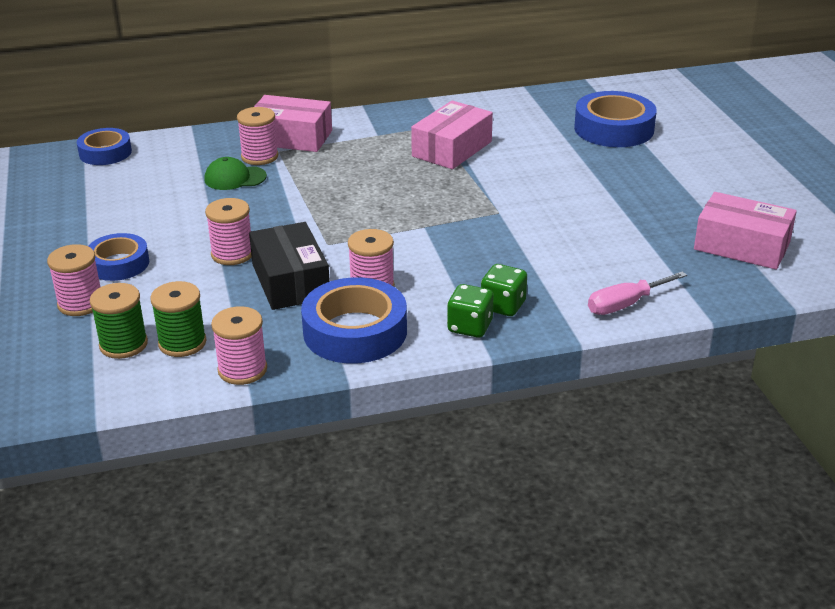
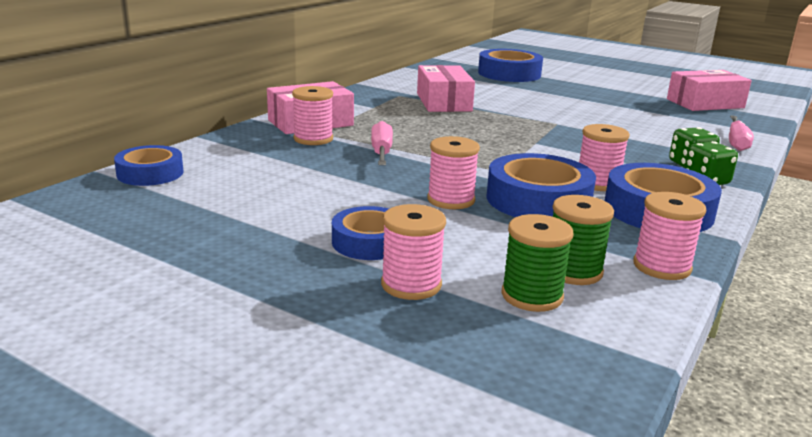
camera: 45 degrees left, 10 degrees down
green cap [204,157,267,190] -> none
black box [249,222,330,310] -> blue tape [487,153,596,217]
none -> pink screwdriver [371,121,393,165]

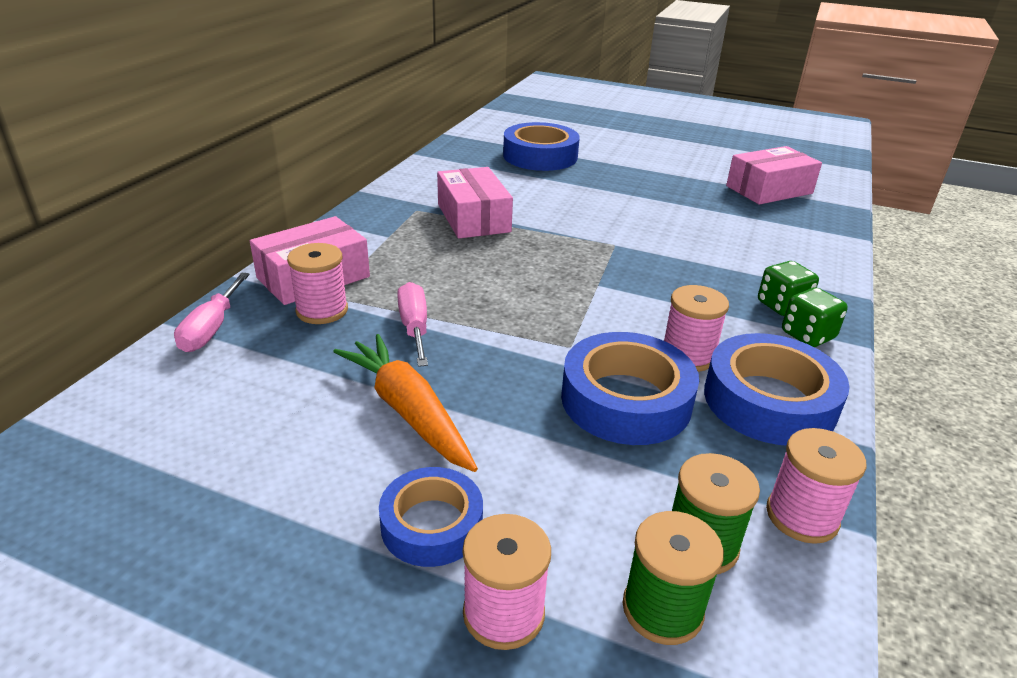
camera: 10 degrees left, 10 degrees up
blue tape [114,145,184,186] -> none
pink spool [427,136,480,209] -> none
pink screwdriver [729,115,754,151] -> pink screwdriver moved to [174,273,250,352]
none -> orange carrot [333,334,478,472]

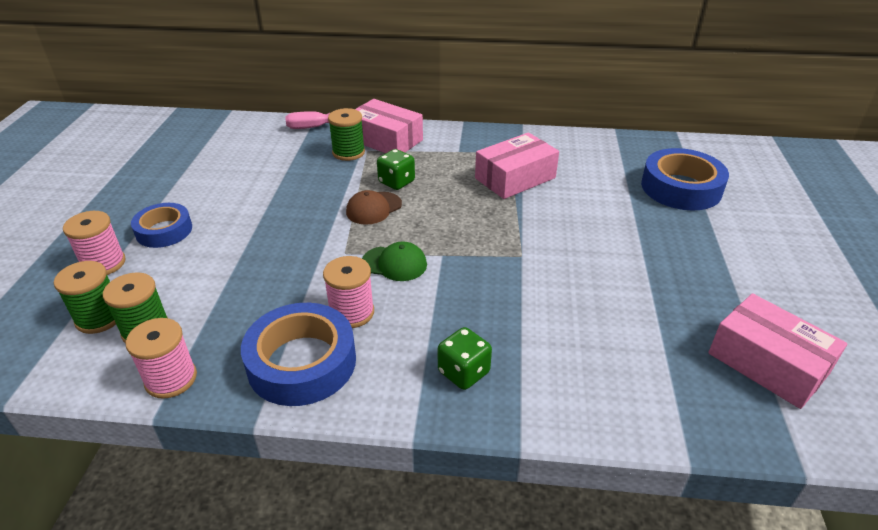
camera: 75 degrees right, 5 degrees up
pink spool [287,243,348,324] -> green spool [328,108,365,161]
orange carrot [333,334,478,472] -> none
pink screwdriver [397,282,428,367] -> none
blue tape [561,332,699,445] -> none
green dice [782,287,848,347] -> green dice moved to [377,149,415,190]
none -> brown cap [346,190,402,225]
none -> green cap [362,242,427,281]

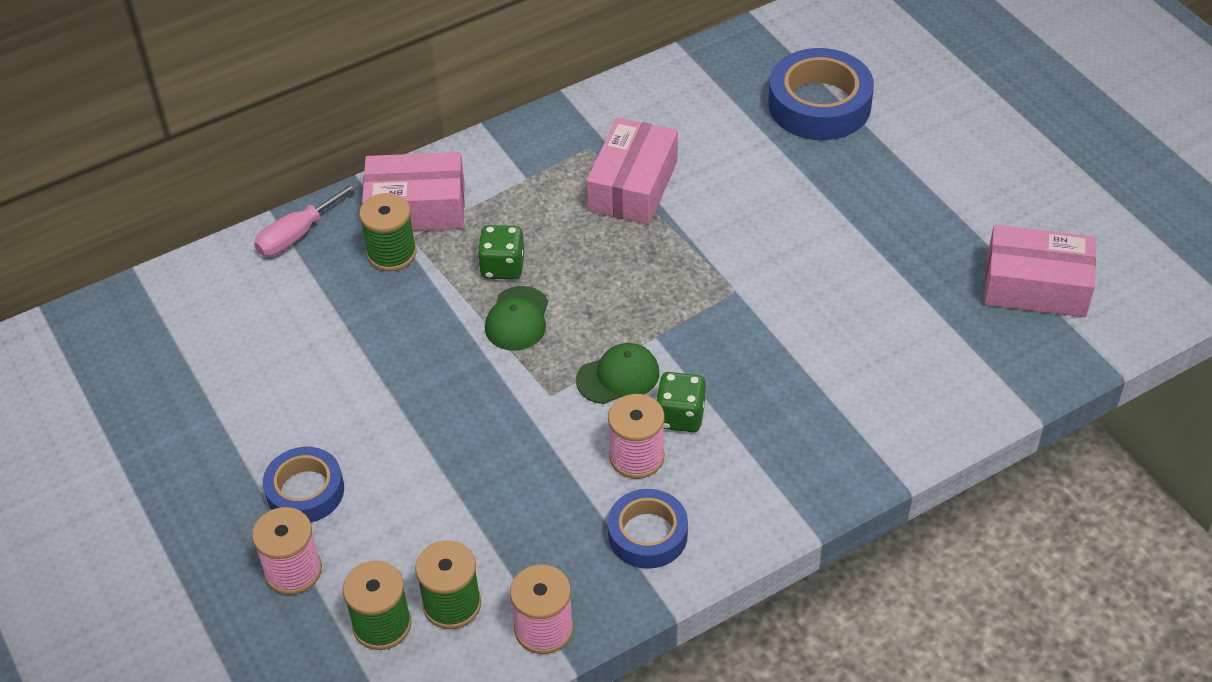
camera: 35 degrees left, 10 degrees up
blue tape [241,303,356,406] -> blue tape [608,489,688,569], size x0.63
brown cap [346,190,402,225] -> green cap [485,286,548,351]
green dice [438,327,492,390] -> green dice moved to [656,372,706,432]

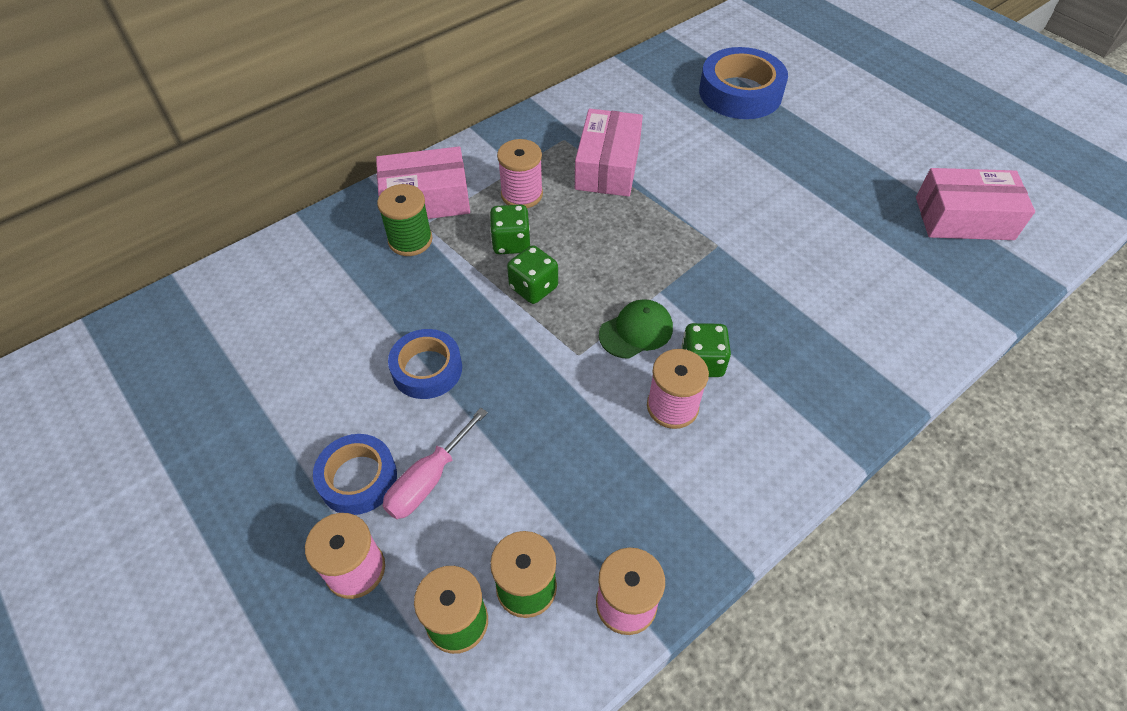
camera: 10 degrees left, 5 degrees up
pink screwdriver [254,182,359,256] -> pink screwdriver moved to [383,408,488,519]
green cap [485,286,548,351] -> green dice [507,245,558,304]
blue tape [608,489,688,569] -> blue tape moved to [388,329,462,399]
none -> pink spool [497,139,543,208]

